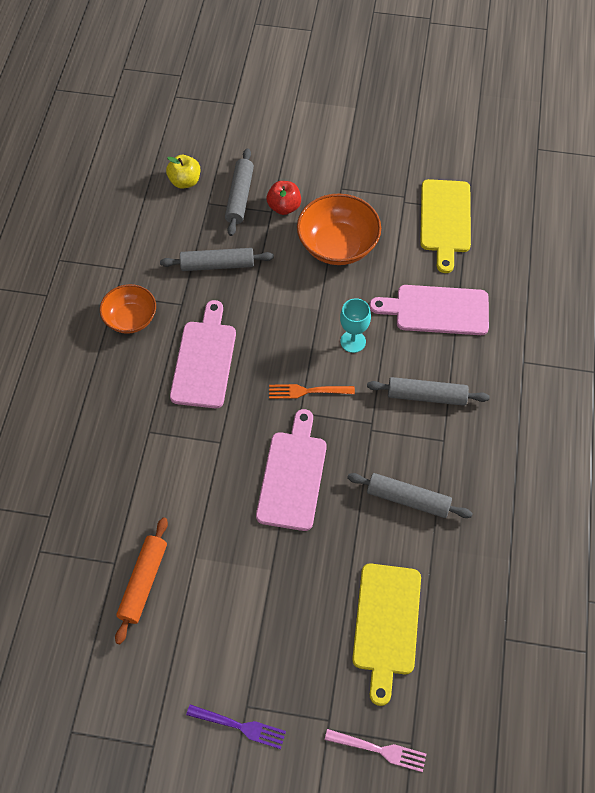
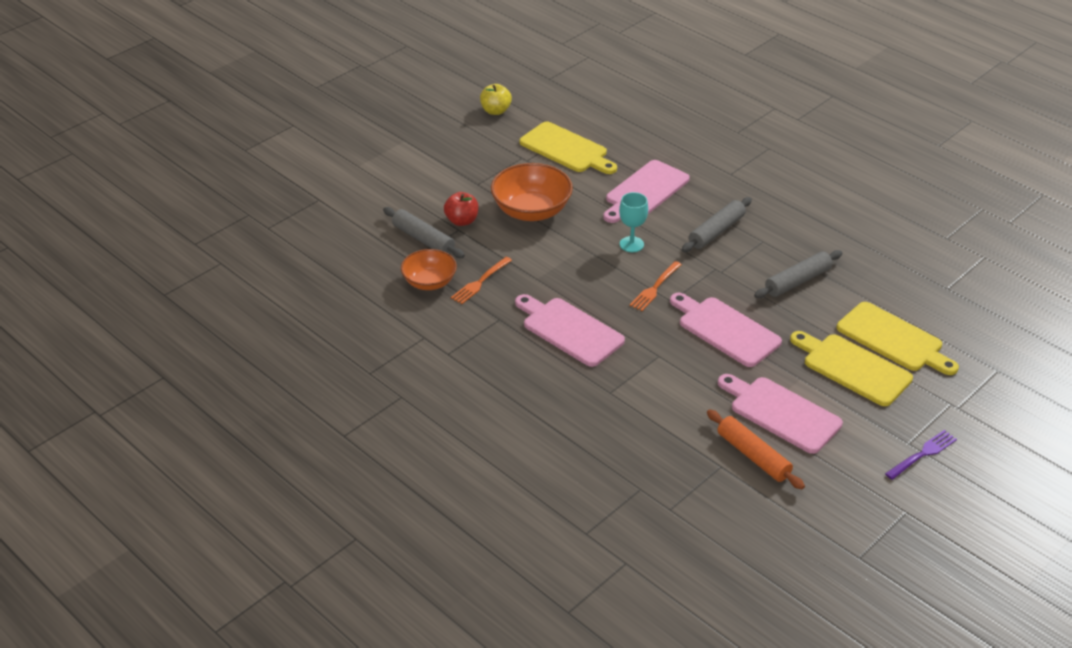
camera: 55 degrees left, 20 degrees down
orange bowl [100,284,156,334] -> orange bowl moved to [401,249,457,290]
grey rolling pin [160,248,274,271] -> orange fork [451,257,512,304]
yellow apple [166,155,200,189] -> yellow apple moved to [480,84,512,115]
pink fork [325,729,426,772] -> none
none -> pink cutting board [718,374,843,454]
none -> yellow cutting board [790,331,913,406]

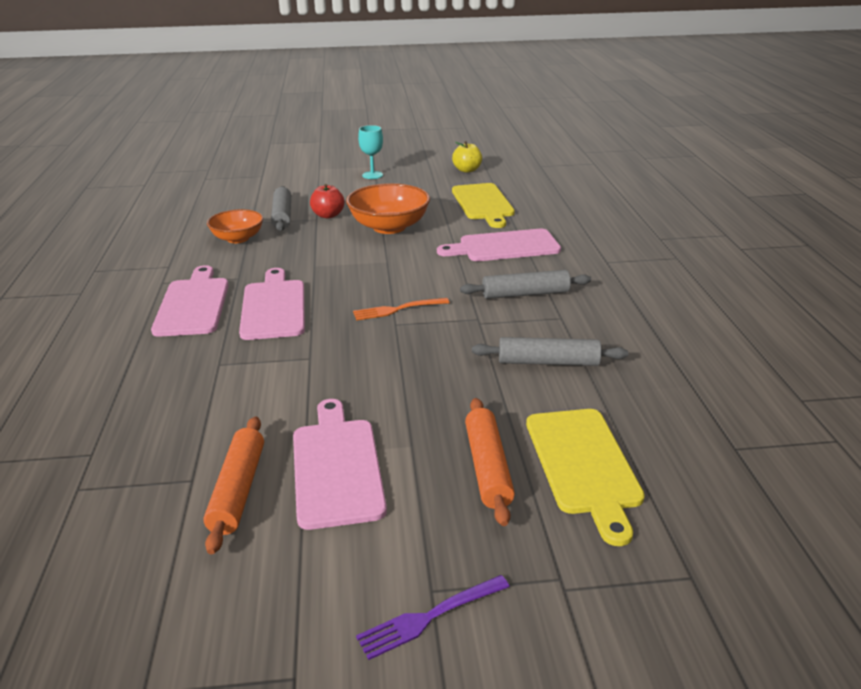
camera: 40 degrees right, 10 degrees down
orange fork [451,257,512,304] -> none
turquoise goblet [619,192,648,252] -> turquoise goblet moved to [358,125,383,179]
pink cutting board [670,293,782,367] -> pink cutting board moved to [151,265,229,337]
yellow cutting board [790,331,913,406] -> orange rolling pin [465,398,515,526]
purple fork [885,430,957,480] -> purple fork turned 150 degrees clockwise [356,575,510,660]

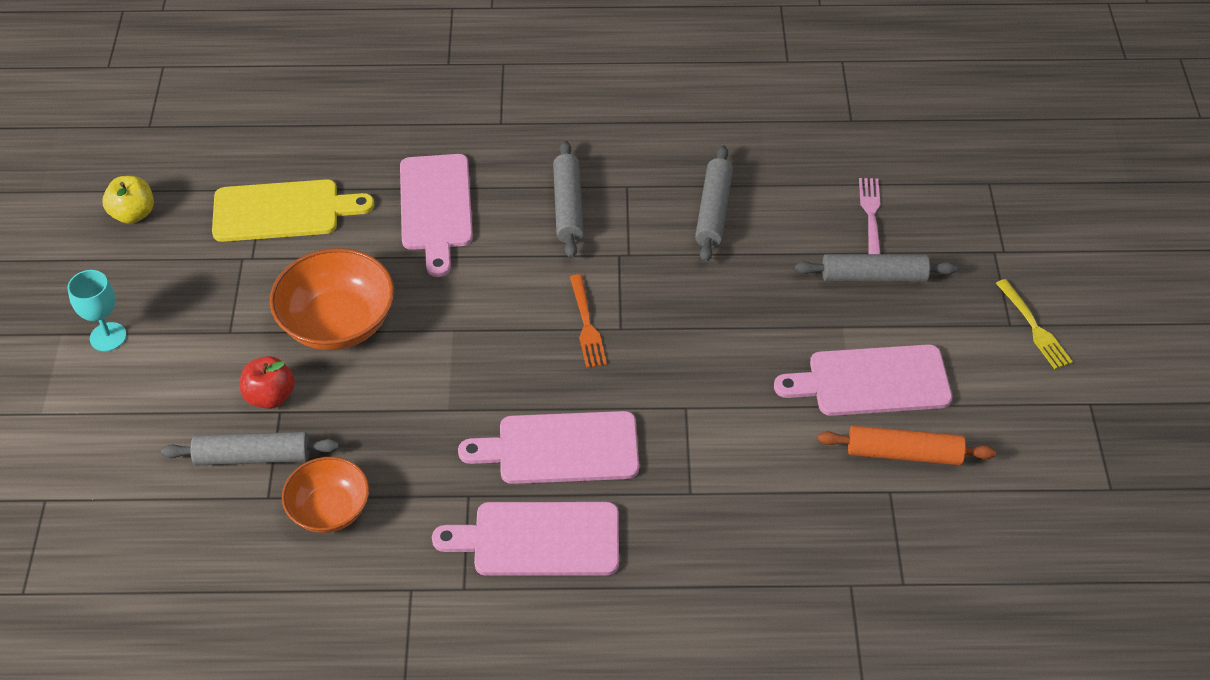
camera: 85 degrees left, 20 degrees up
purple fork [356,575,510,660] -> yellow fork [996,279,1073,369]
orange rolling pin [465,398,515,526] -> grey rolling pin [795,254,957,282]
yellow cutting board [526,409,645,546] -> pink fork [859,178,881,254]

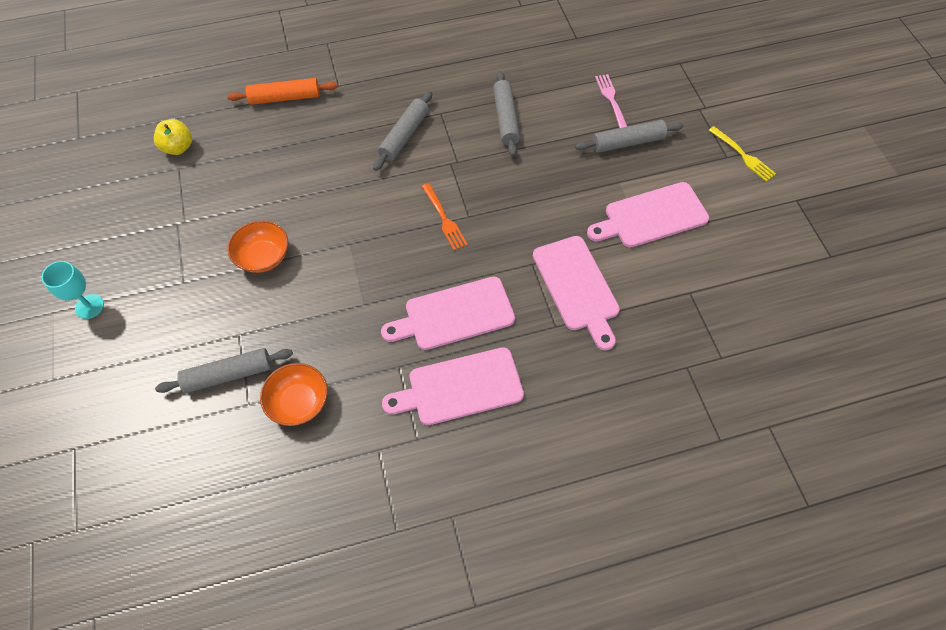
camera: 15 degrees left, 10 degrees up
yellow apple [102,176,154,224] -> yellow apple moved to [154,119,192,155]
yellow cutting board [212,179,375,242] -> none
red apple [240,356,295,409] -> none
orange bowl [270,248,394,350] -> orange bowl [228,220,288,273], size x0.65
pink cutting board [400,154,473,277] -> pink cutting board moved to [533,236,620,351]
grey rolling pin [553,141,584,259] -> grey rolling pin turned 45 degrees clockwise [373,91,432,171]
orange rolling pin [818,426,996,465] -> orange rolling pin moved to [227,78,338,105]

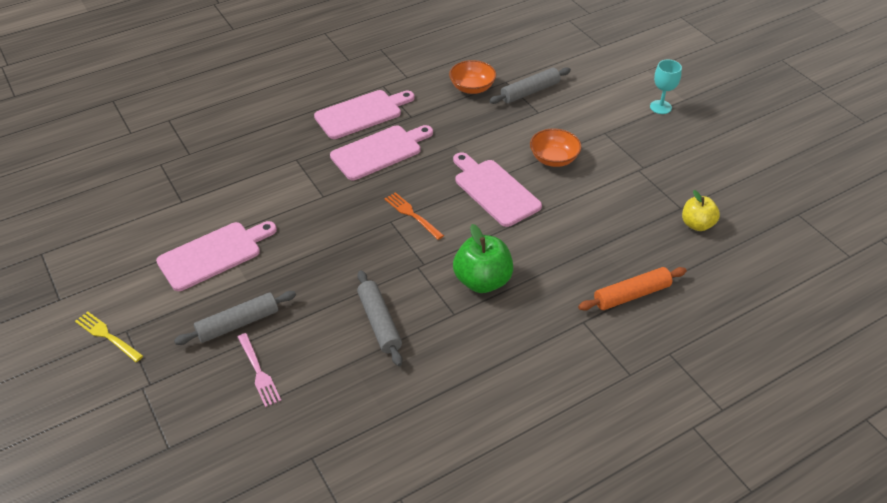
camera: 165 degrees right, 15 degrees down
grey rolling pin [373,91,432,171] -> green apple [453,224,513,293]
pink cutting board [533,236,620,351] -> pink cutting board moved to [453,152,542,227]

